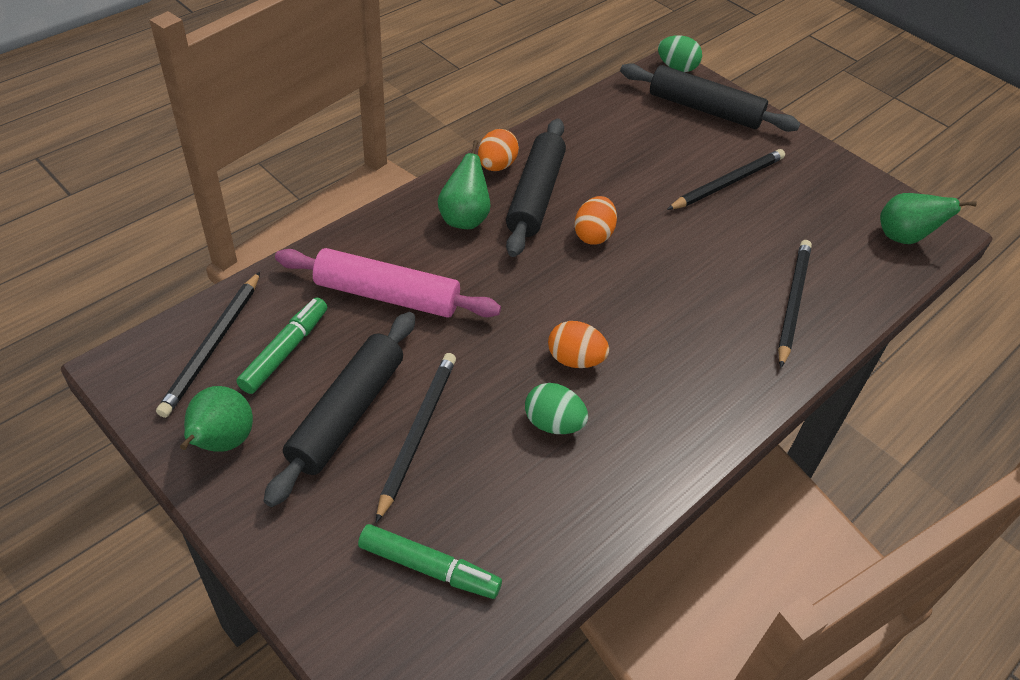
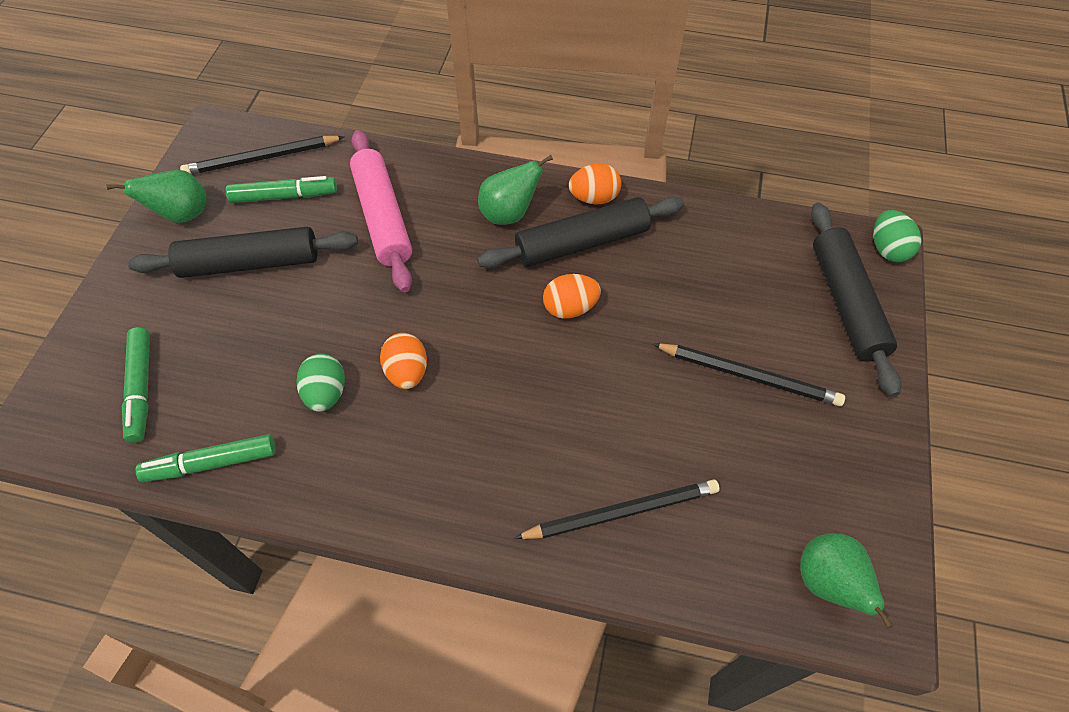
camera: 60 degrees right, 10 degrees up
black pencil [376,353,456,523] -> none
none -> green marker [136,434,276,482]

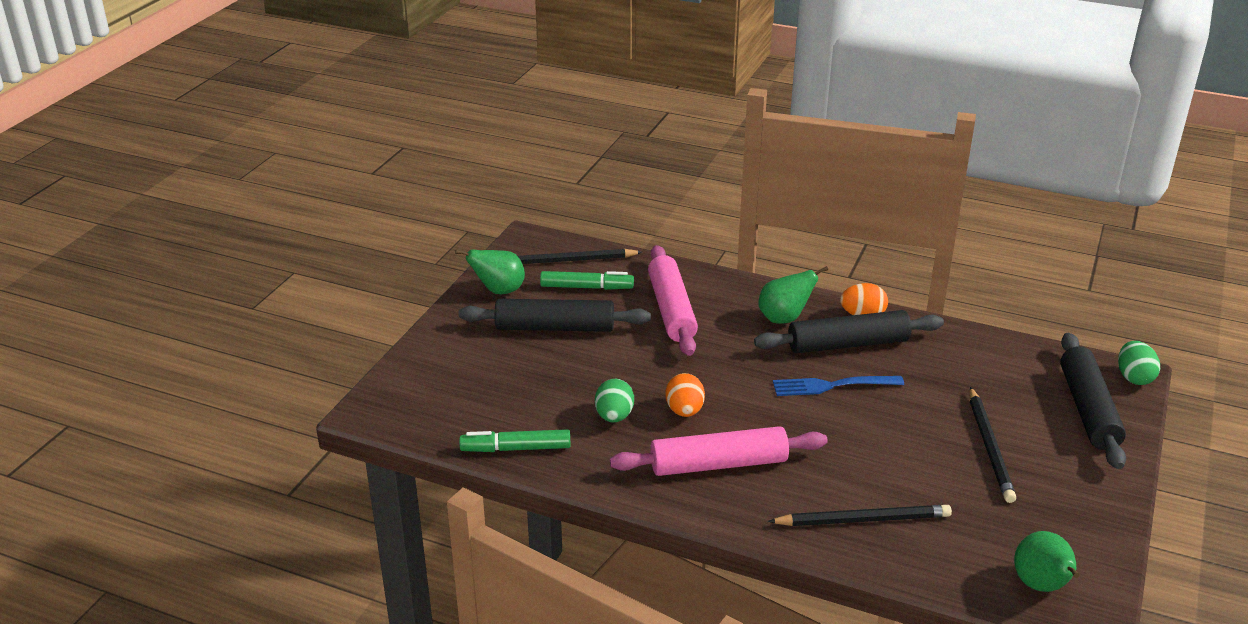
camera: 10 degrees right, 25 degrees down
green marker [122,327,150,443] -> none
orange egg [543,274,601,319] -> blue fork [773,376,904,396]
black pencil [653,343,845,406] -> black pencil turned 60 degrees clockwise [970,387,1016,503]
none -> pink rolling pin [610,426,828,476]

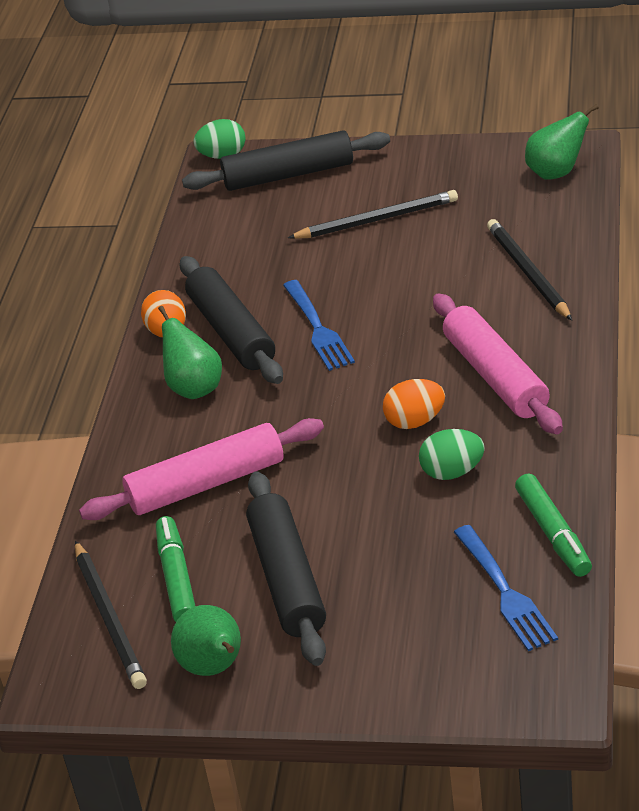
camera: 100 degrees left, 5 degrees up
none -> blue fork [454,525,558,651]

